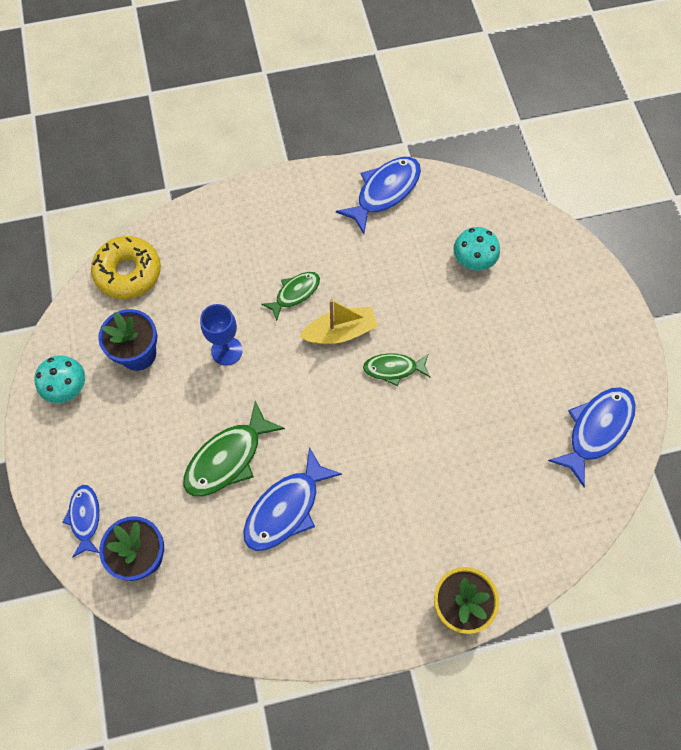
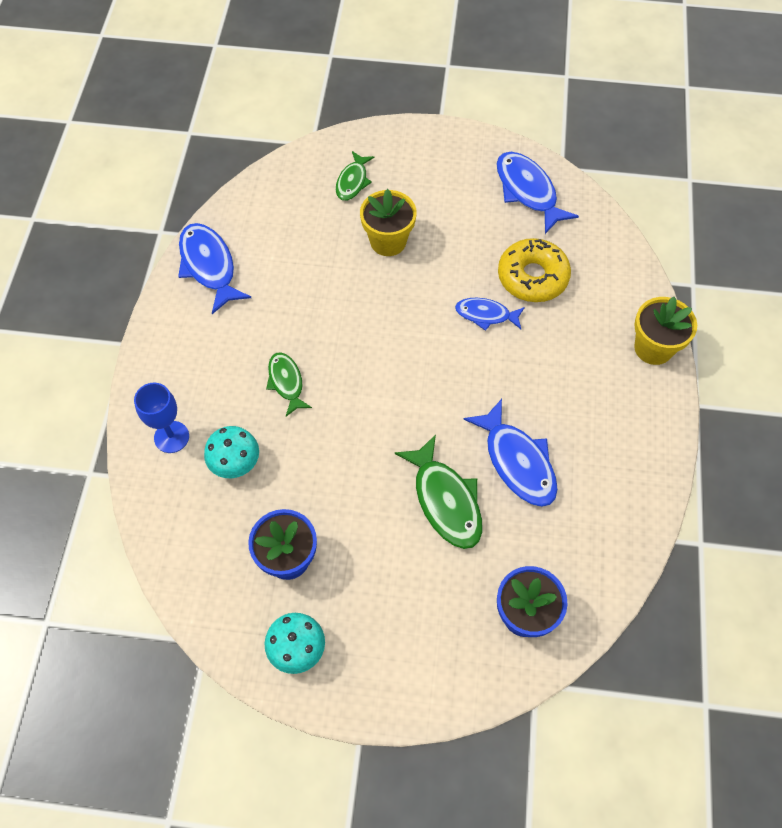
camera: 70 degrees left, 5 degrees down
blue fish [62,485,100,558] -> blue fish moved to [455,298,525,331]
yellow donut [91,236,161,299] -> yellow donut moved to [498,238,571,302]
blue goblet [200,304,243,366] -> blue goblet moved to [134,383,189,453]
yellow boat [299,299,378,344] -> none
green fish [363,353,431,386] -> green fish moved to [336,151,374,201]
turquoise mushroom [453,227,500,271] -> turquoise mushroom moved to [204,426,259,478]
none -> yellow flower pot [360,189,417,256]

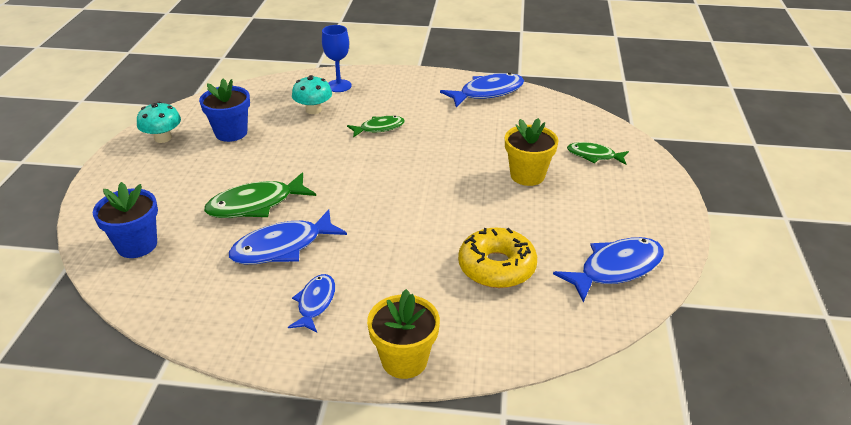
camera: 90 degrees right, 25 degrees down
blue fish [455,298,525,331] -> blue fish moved to [288,274,335,333]

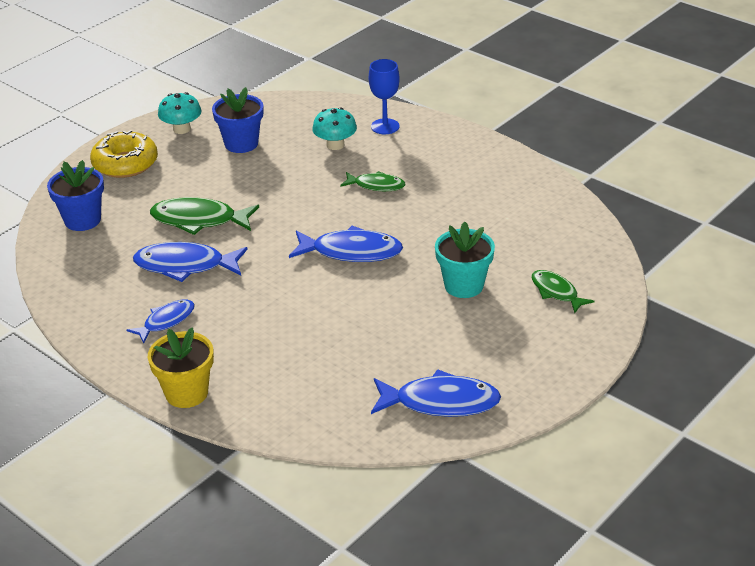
camera: 35 degrees right, 0 degrees up
blue fish [440,73,524,107] -> blue fish moved to [289,226,403,262]
yellow donut [458,228,537,288] -> yellow donut moved to [90,130,158,178]
yellow flower pot [505,118,559,186] -> turquoise flower pot [435,222,495,298]

